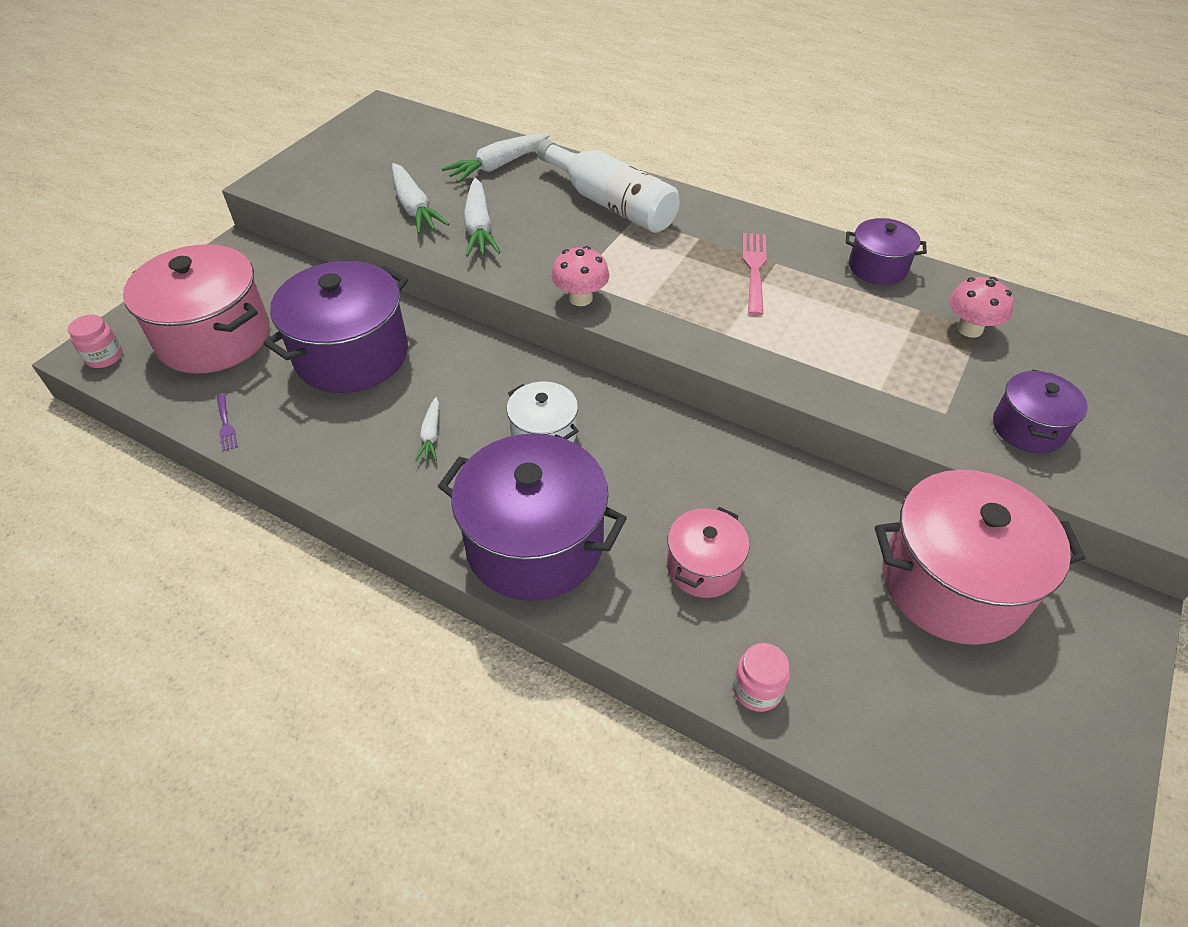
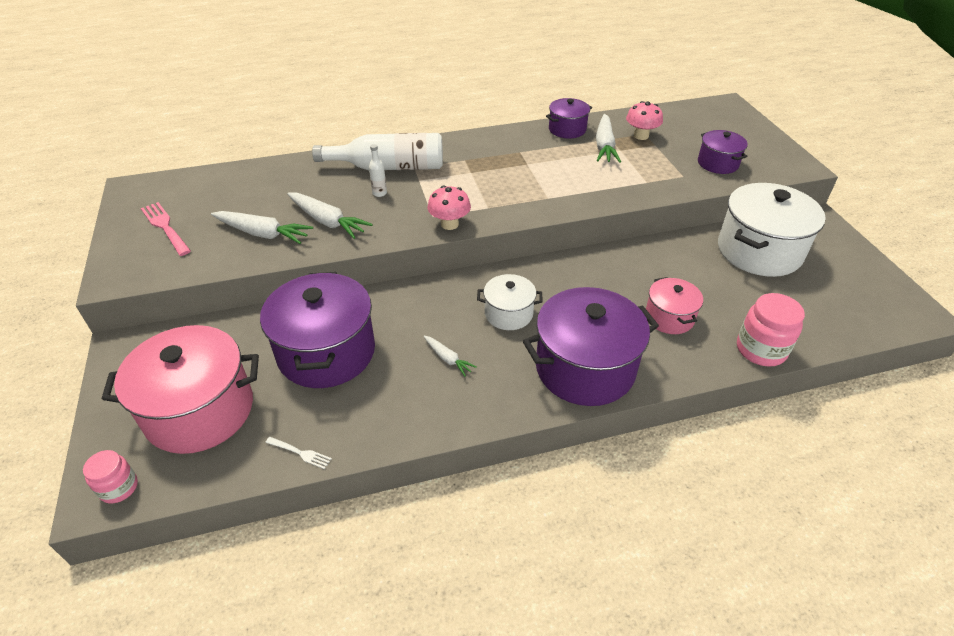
camera: 45 degrees left, 5 degrees down
purple fork [216,394,238,451] -> white fork [265,437,332,469]
white carrot [441,134,550,183] -> white carrot moved to [596,114,621,163]
pink jar [733,643,790,712] -> pink jar [737,293,805,367], size x1.60
pink fork [743,233,767,316] -> pink fork moved to [141,202,191,256]
pink pot [875,470,1085,645] -> white pot [718,183,826,277]
none -> white bottle [369,144,387,197]

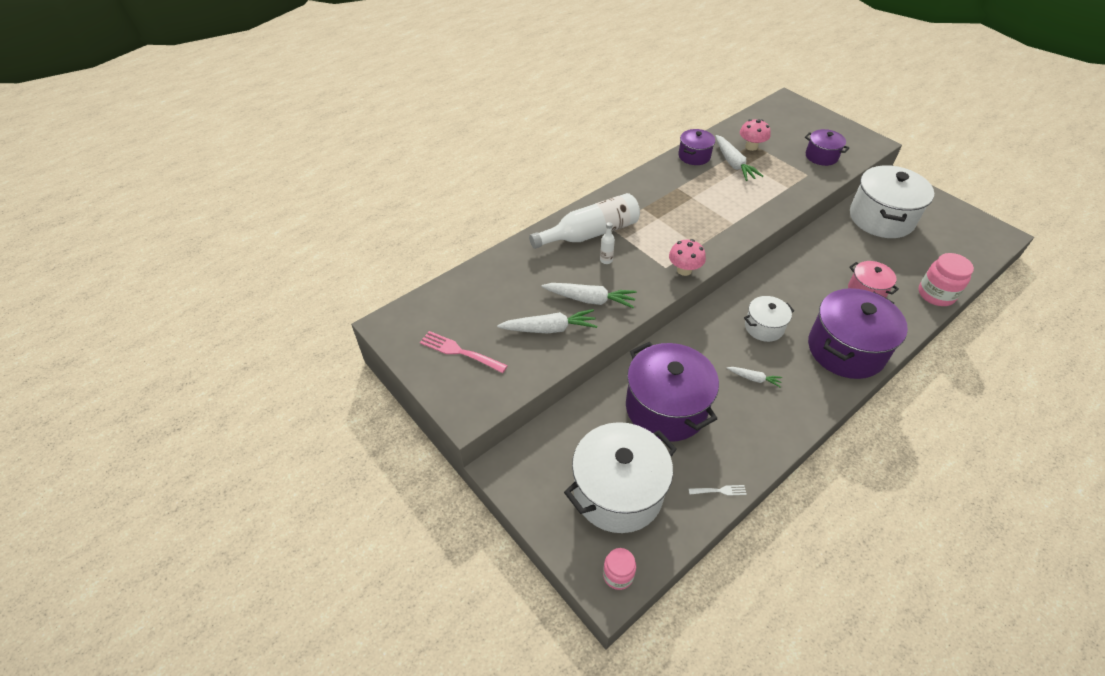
camera: 25 degrees left, 5 degrees up
pink pot [102,325,259,454] -> white pot [564,422,677,533]

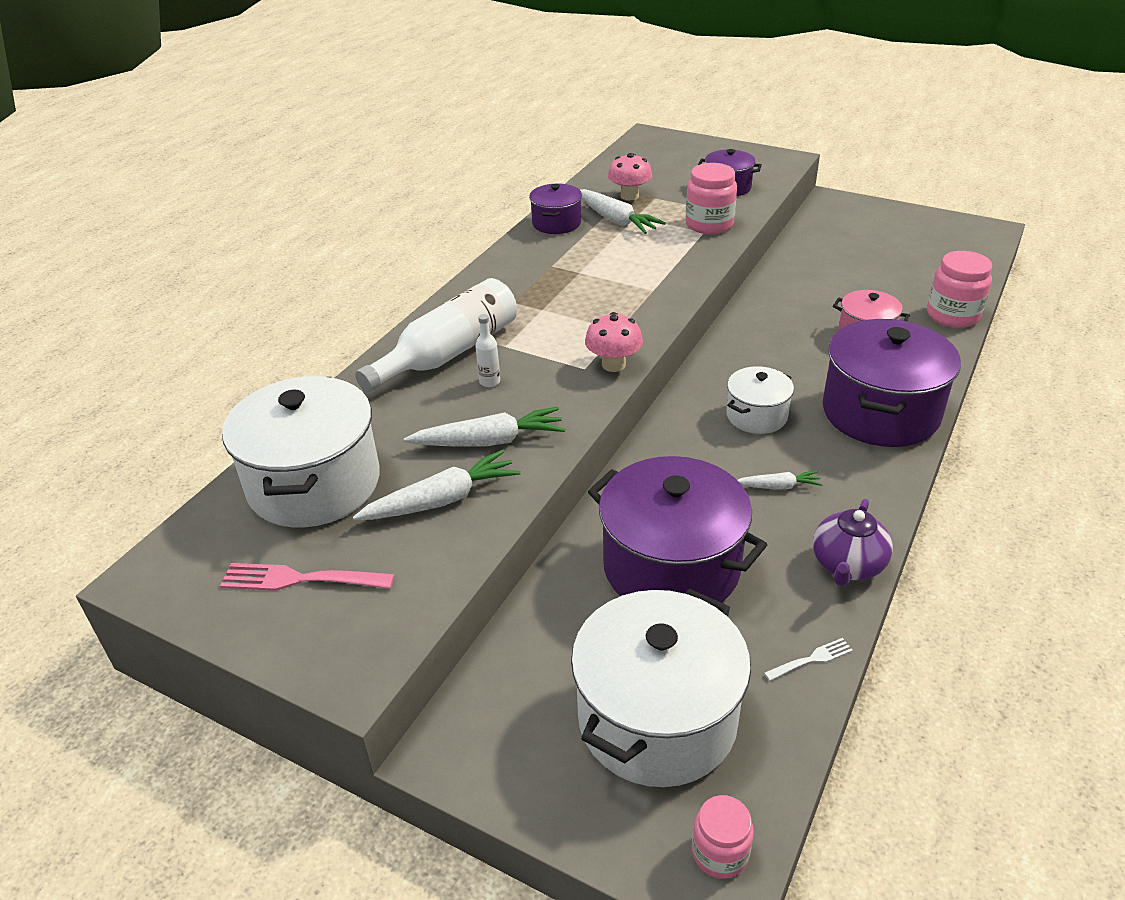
camera: 20 degrees left, 10 degrees down
white pot [850,165,934,238] -> white pot moved to [222,376,380,528]
none -> pink jar [685,163,737,234]
none -> purple teapot [813,499,893,587]

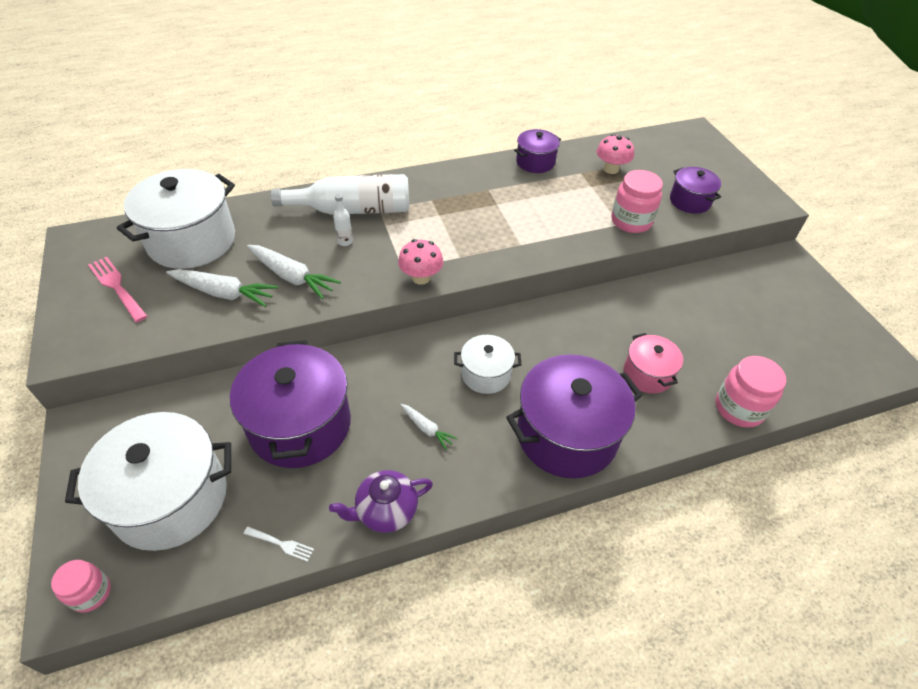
camera: 40 degrees right, 10 degrees up
white carrot [580,189,666,234] -> none

